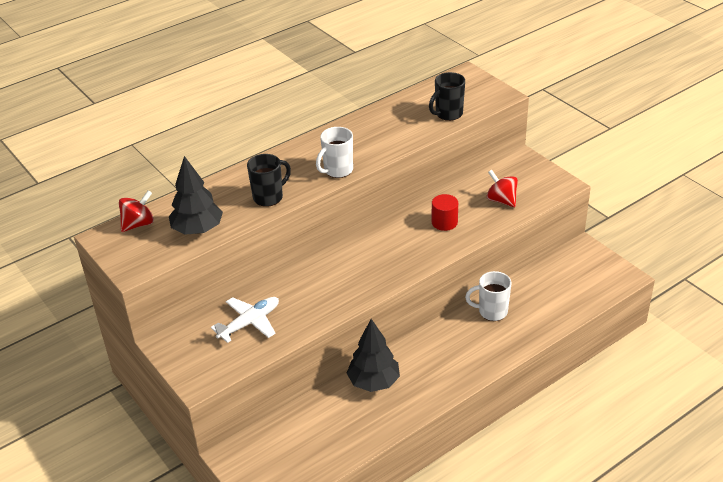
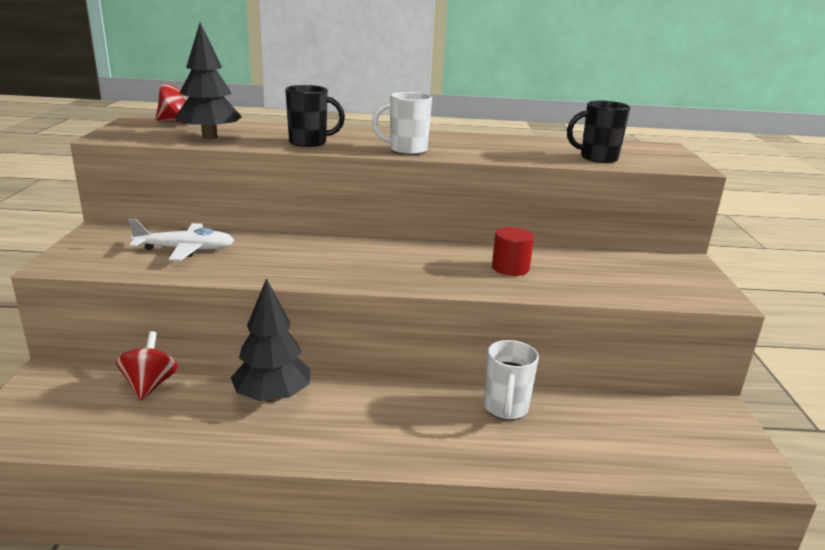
camera: 35 degrees right, 15 degrees down
white mug [465,271,512,321] -> white mug turned 120 degrees counterclockwise [484,340,539,420]
red spinning top [487,170,518,208] -> red spinning top moved to [116,331,178,401]

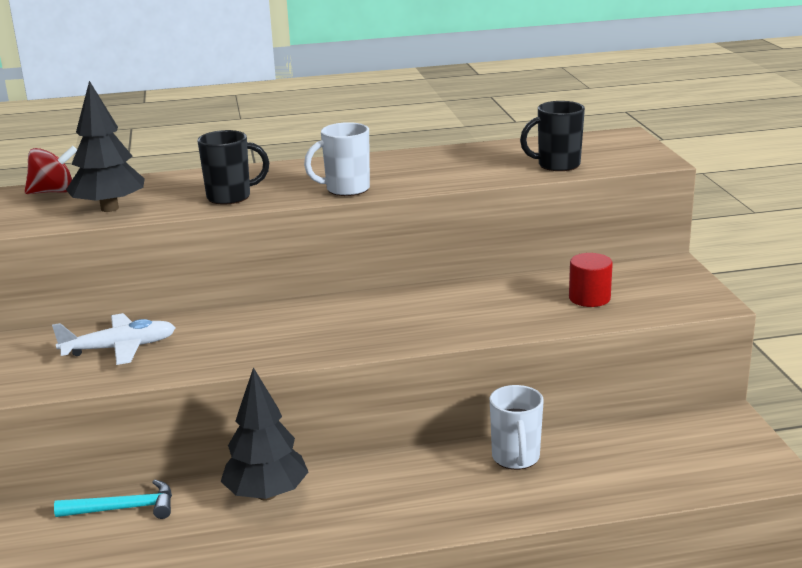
camera: 10 degrees left, 0 degrees up
red spinning top [116,331,178,401] -> turquoise hammer [54,480,172,519]
red cylinder [492,227,534,276] -> red cylinder moved to [569,253,613,307]

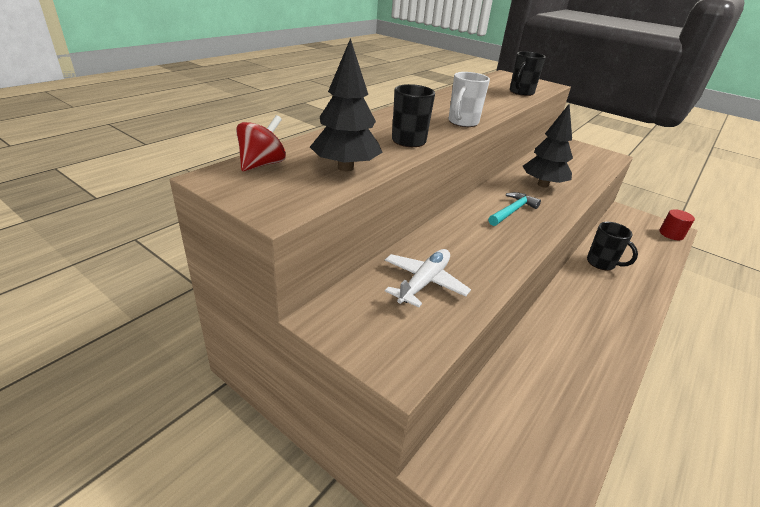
camera: 45 degrees left, 10 degrees up
turquoise hammer [54,480,172,519] -> turquoise hammer moved to [488,192,541,226]
black tree [221,367,308,501] -> black tree moved to [523,104,573,188]
white mug [490,385,544,470] -> black mug [587,222,638,270]
red cylinder [569,253,613,307] -> red cylinder moved to [659,209,695,240]

